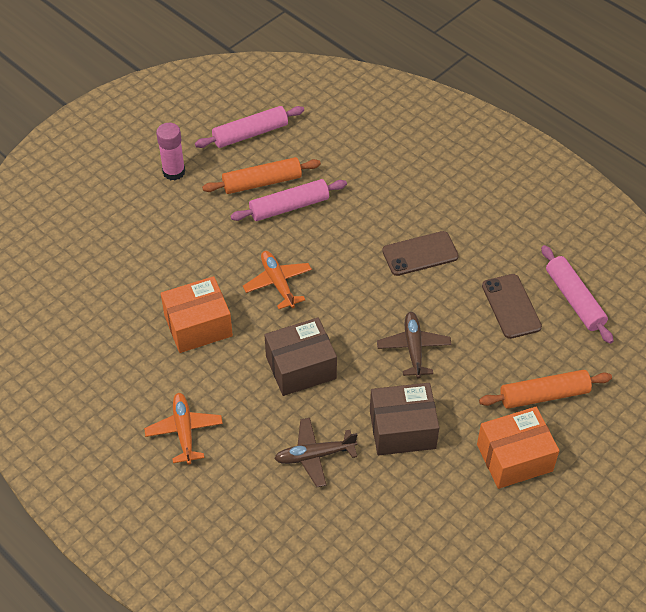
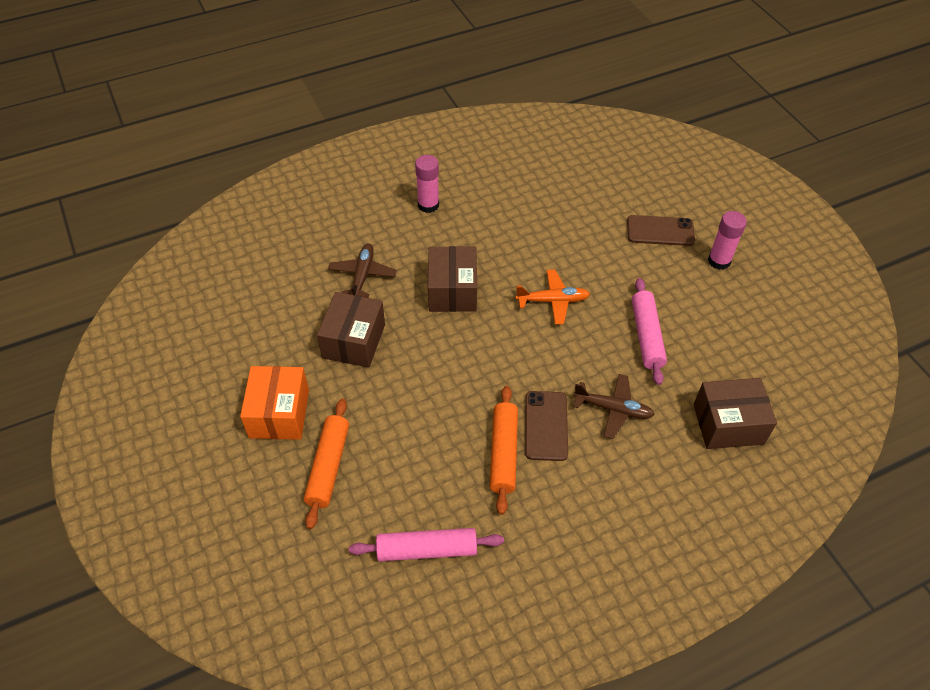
camera: 110 degrees right, 0 degrees up
orange plane [144,393,223,465] -> pink glue stick [415,155,439,213]
orange box [161,276,233,353] -> none
pink rolling pin [195,106,304,148] -> none
orange rolling pin [202,157,321,194] -> orange rolling pin moved to [490,386,518,515]
brown plane [377,312,452,379] -> brown plane moved to [573,374,655,439]
brown phone [482,274,542,339] -> brown phone moved to [627,215,695,246]
none -> brown box [693,378,777,449]

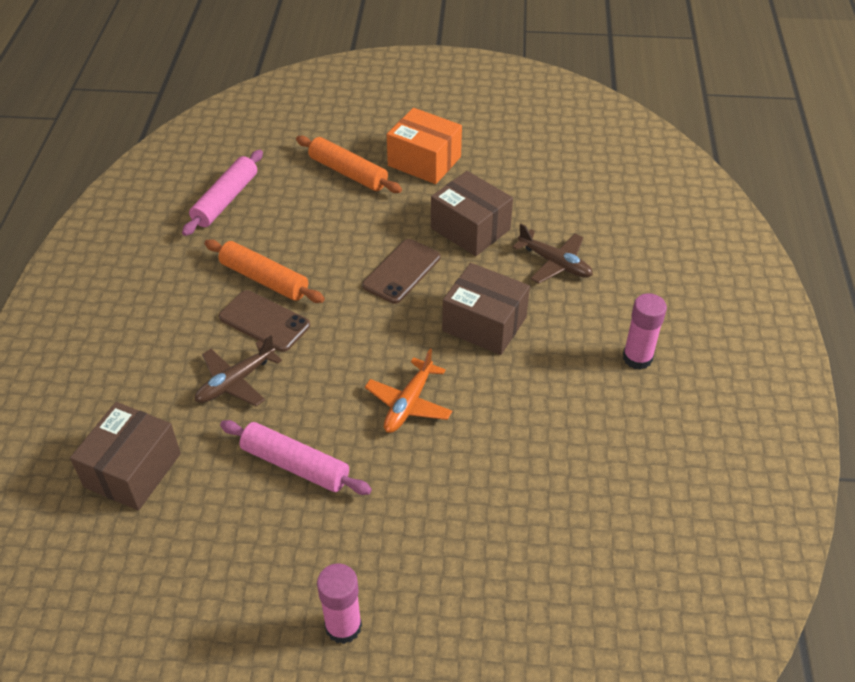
camera: 120 degrees right, 5 degrees down
brown phone [627,215,695,246] -> brown phone moved to [362,239,440,304]

